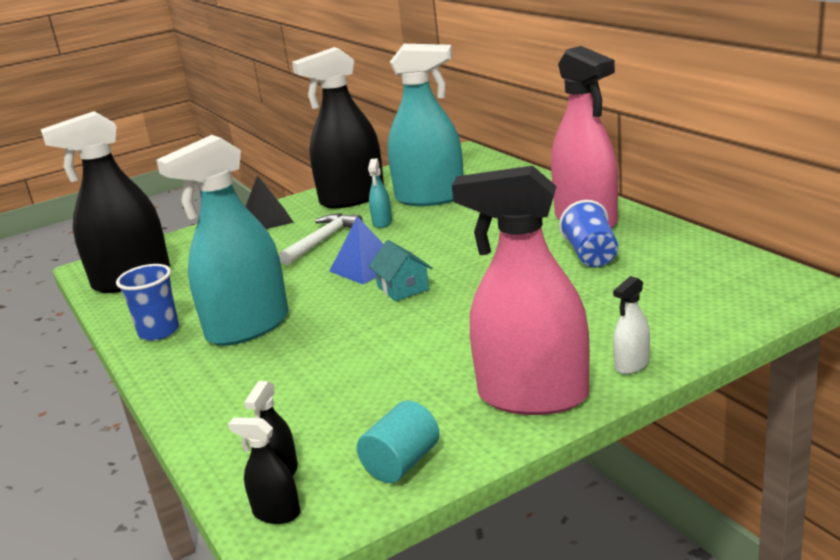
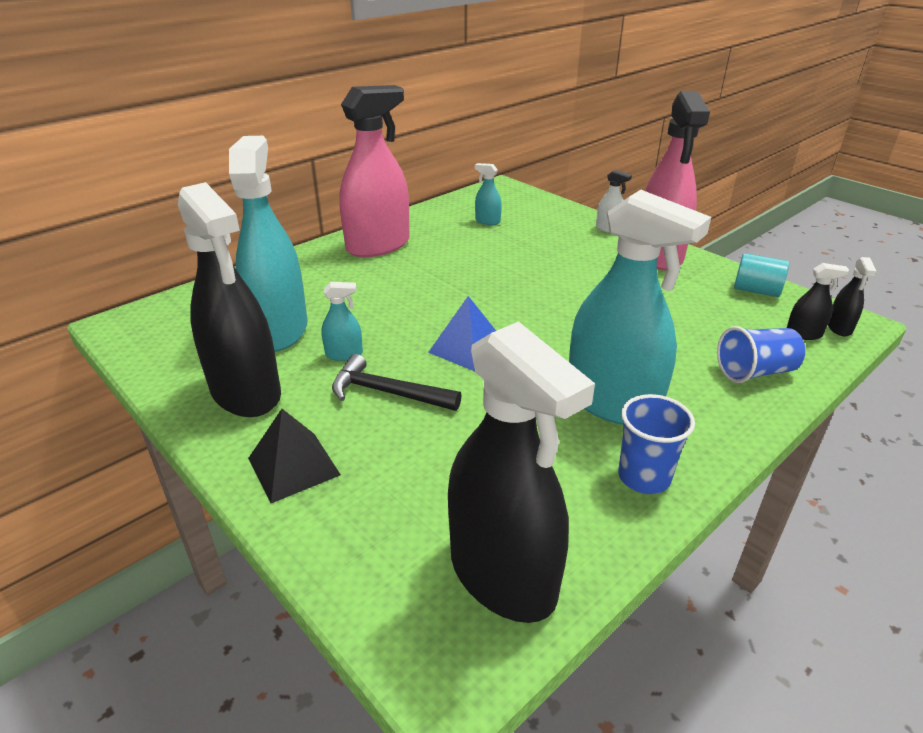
camera: 105 degrees left, 10 degrees up
white hammer [279,213,363,265] -> black hammer [332,354,462,411]
turquoise house [369,240,432,301] -> none
blue cup [559,200,618,267] -> blue cup moved to [717,326,805,383]
none -> turquoise spray bottle [475,163,502,225]

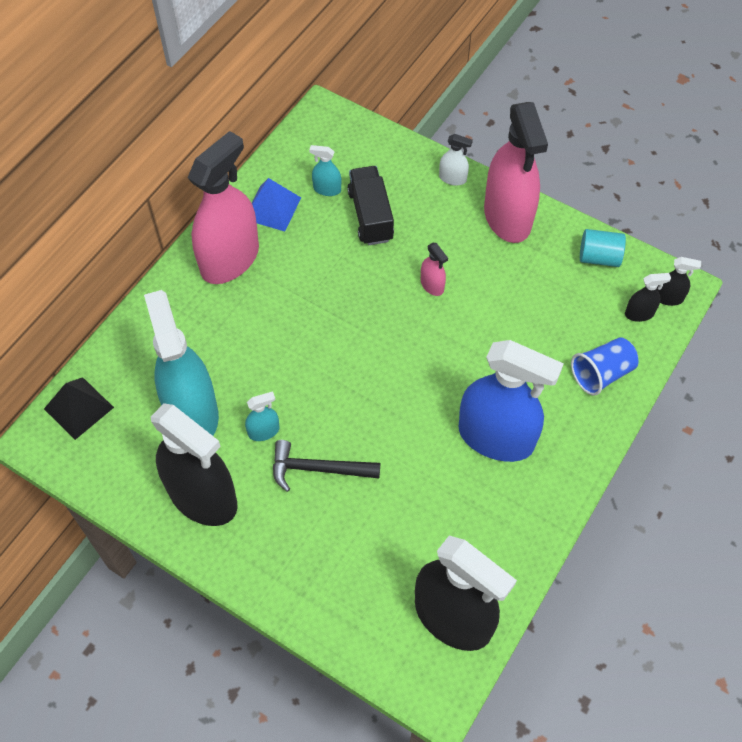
camera: 15 degrees left, 25 degrees up
black pyramid [248,409,341,503] -> black pyramid moved to [44,377,114,440]
blue pyramid [428,296,496,371] -> blue pyramid moved to [252,178,301,231]
turquoise spray bottle [569,190,711,425] -> blue spray bottle [459,340,564,462]
blue cup [618,394,695,494] -> none
black spray bottle [828,257,877,336] -> black spray bottle turned 75 degrees counterclockwise [656,257,701,306]
none -> black truck [347,166,394,245]
none -> pink spray bottle [421,243,448,296]

